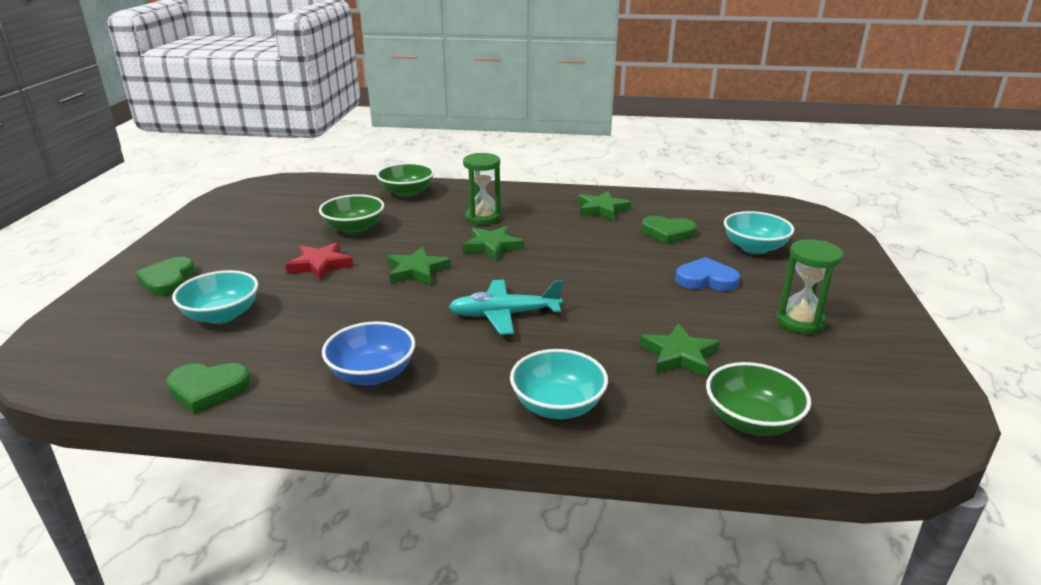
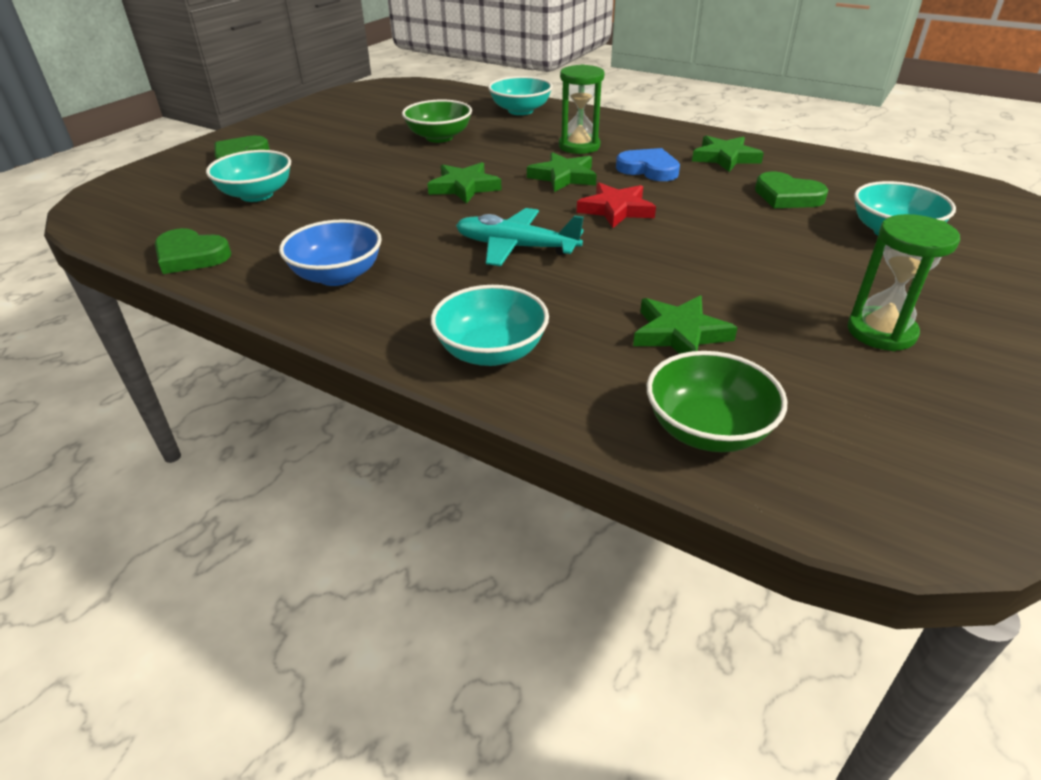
camera: 25 degrees right, 10 degrees up
red star [285,242,353,281] -> red star moved to [577,183,656,228]
green bowl [376,163,434,198] -> turquoise bowl [488,76,553,115]
blue heart [675,257,740,291] -> blue heart moved to [616,148,680,181]

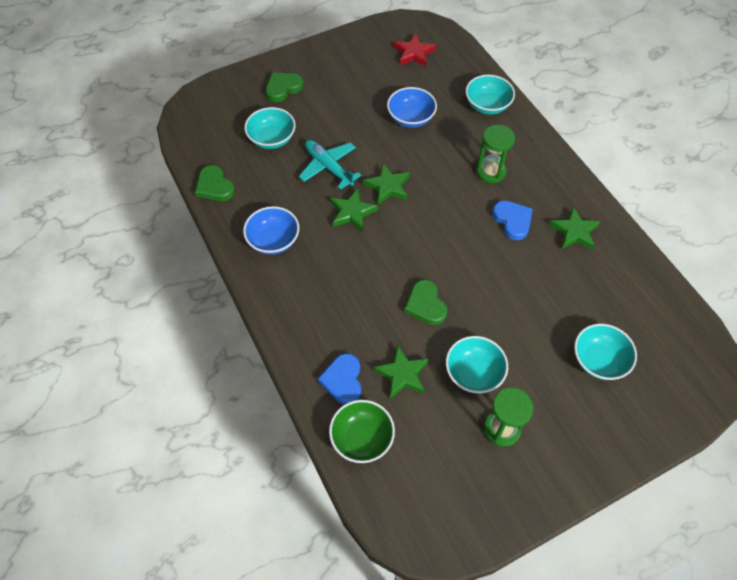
camera: 30 degrees right, 20 degrees up
green bowl [402,99,472,143] -> blue bowl [387,87,437,128]
turquoise bowl [431,285,549,366] -> turquoise bowl moved to [446,336,508,393]
turquoise plane [456,208,584,266] -> turquoise plane moved to [299,140,361,190]
green star [527,152,597,192] -> green star moved to [330,188,378,232]
red star [577,183,656,228] -> red star moved to [394,34,436,67]
green heart [755,172,828,208] -> green heart moved to [404,280,448,325]
none -> blue heart [318,353,361,405]

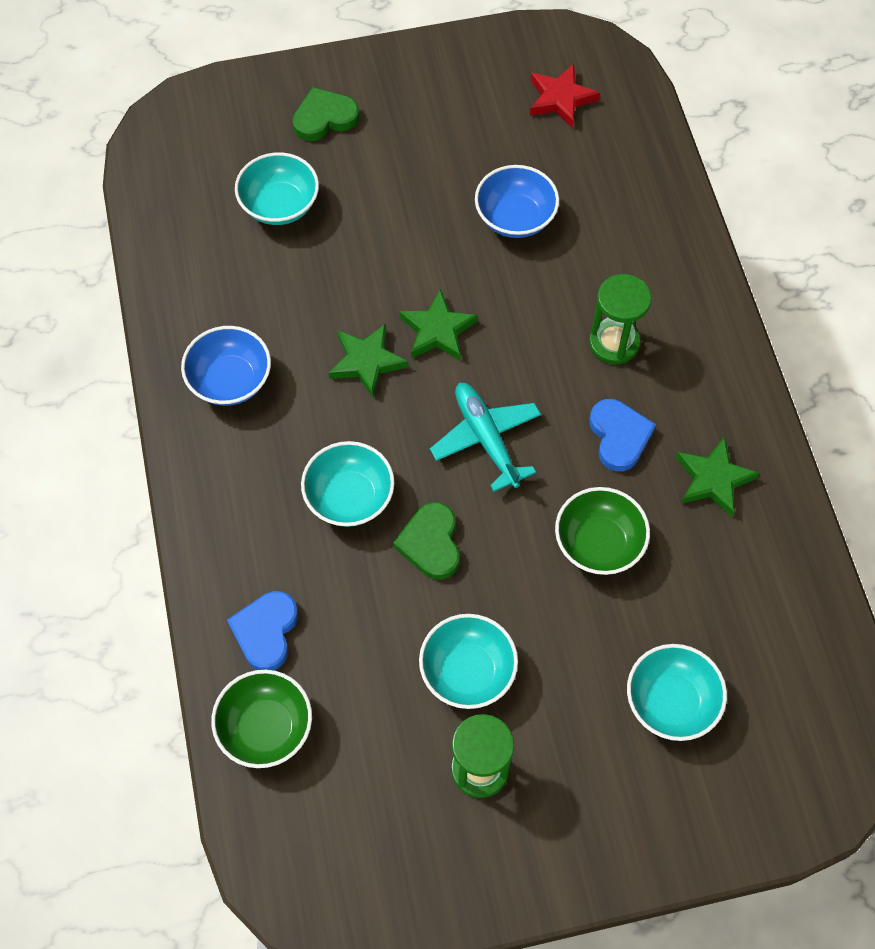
camera: 15 degrees right, 5 degrees up
green heart [195,165,235,201] -> none
turquoise plane [299,140,361,190] -> turquoise plane moved to [430,383,541,492]
green star [374,345,428,399] -> none
turquoise bowl [466,75,515,115] -> turquoise bowl moved to [301,441,395,527]
none -> green bowl [555,487,650,575]

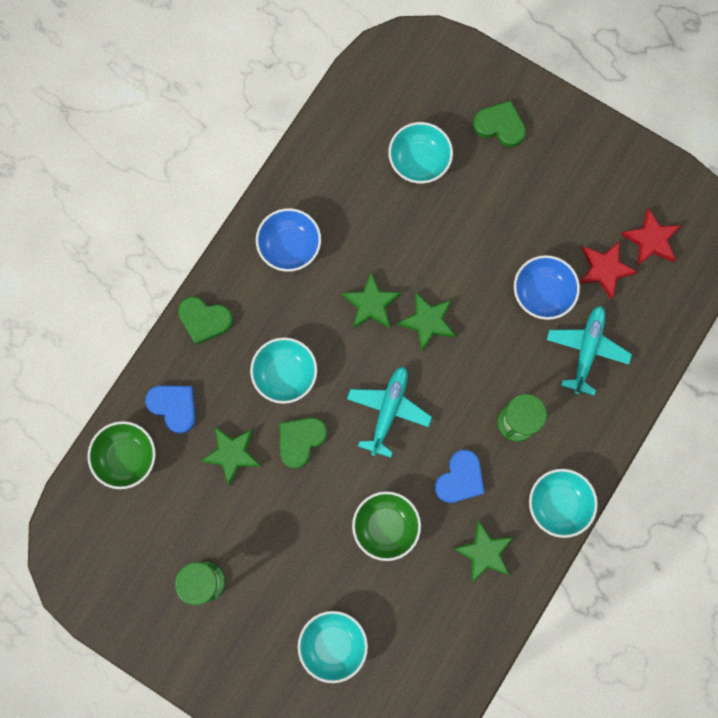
camera: 45 degrees right, 15 degrees up
blue heart [227,591,298,670] -> blue heart turned 75 degrees clockwise [145,385,196,434]
turquoise bowl [419,614,518,709] -> turquoise bowl moved to [529,469,598,538]
none -> green heart [178,296,233,345]
none -> green star [200,427,261,486]
none -> turquoise plane [546,306,632,395]
none -> red star [579,241,637,299]

